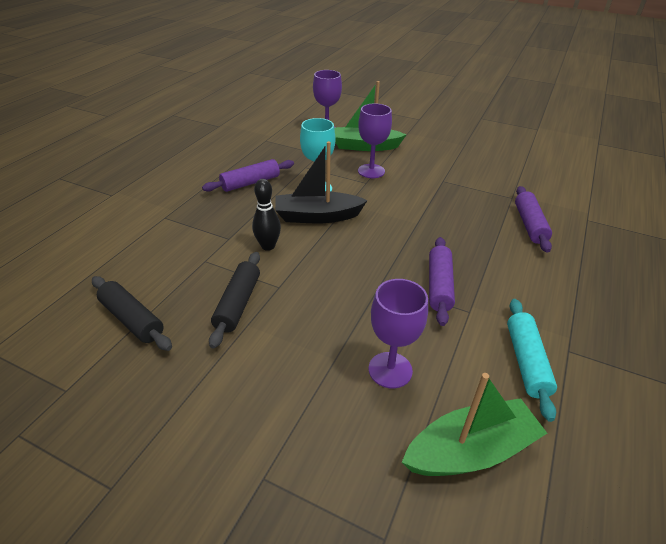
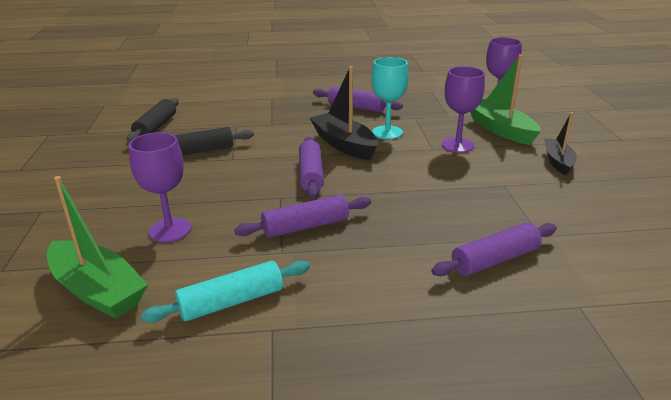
camera: 60 degrees right, 10 degrees down
black bowling pin [252,179,281,251] -> none
none -> purple rolling pin [299,137,324,198]
none -> black boat [544,112,577,175]

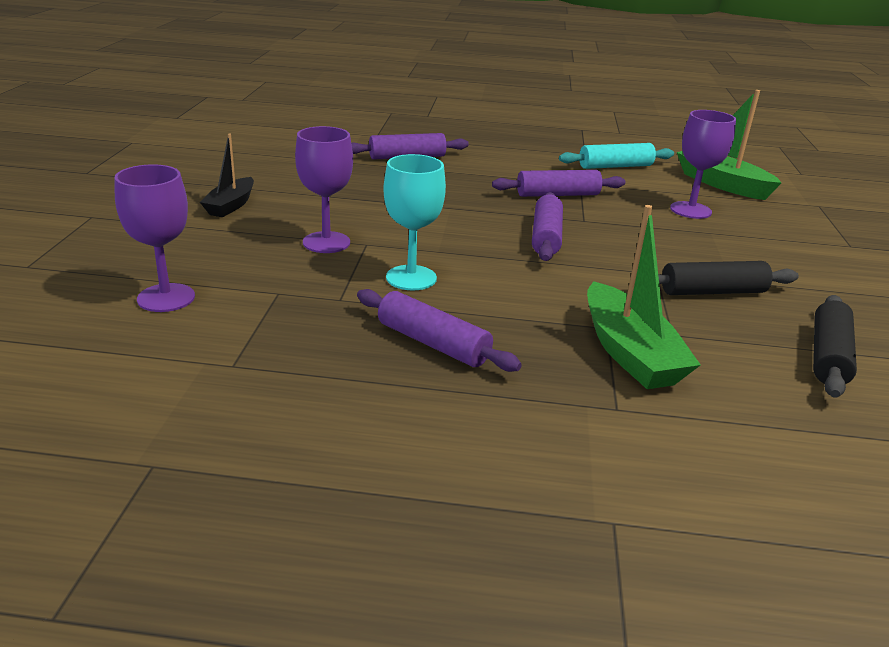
camera: 170 degrees left, 0 degrees up
black boat [310,66,378,160] -> none
green boat [470,54,541,145] -> green boat moved to [587,205,701,389]

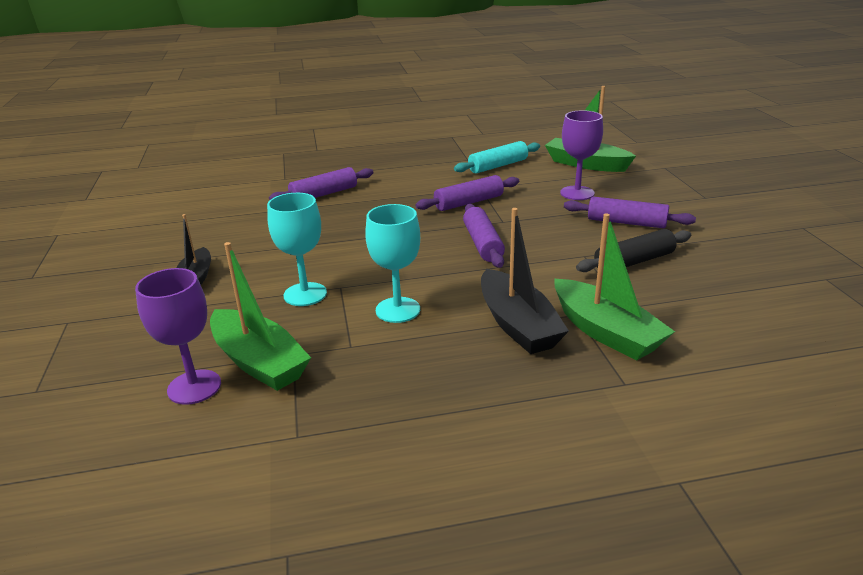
camera: 15 degrees left, 0 degrees up
purple goblet [295,126,353,253] -> turquoise goblet [267,193,327,306]
purple rolling pin [357,289,522,372] -> purple rolling pin moved to [564,196,696,228]
black rolling pin [813,295,857,398] -> none
none -> green boat [210,242,311,391]
none -> black boat [481,208,569,354]

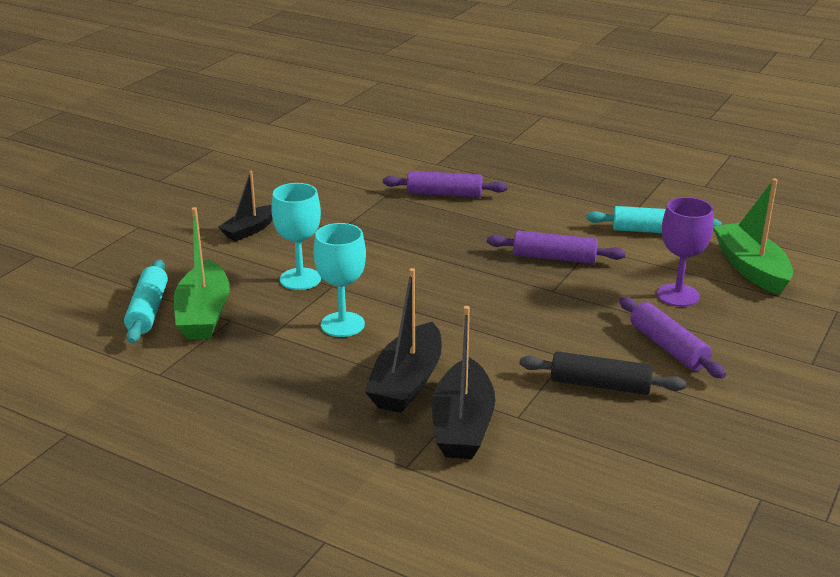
camera: 40 degrees right, 0 degrees up
purple goblet [135,268,221,405] -> turquoise rolling pin [124,260,168,343]
purple rolling pin [463,204,505,268] -> none
green boat [554,214,675,361] -> black boat [432,306,495,459]

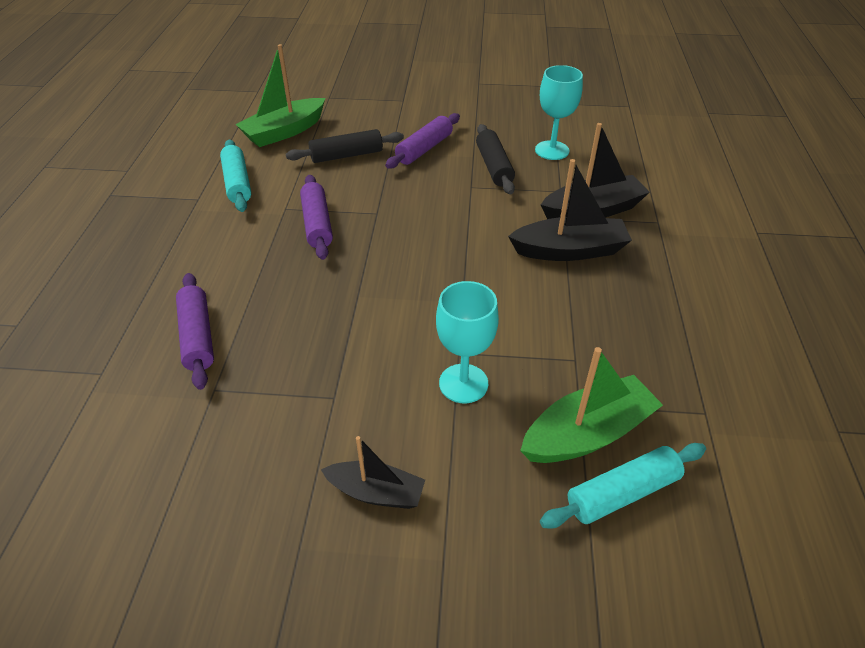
camera: 115 degrees left, 15 degrees up
turquoise goblet [314,223,366,337] -> turquoise goblet moved to [535,65,583,160]
purple goblet [657,197,714,307] -> black rolling pin [286,129,404,163]

